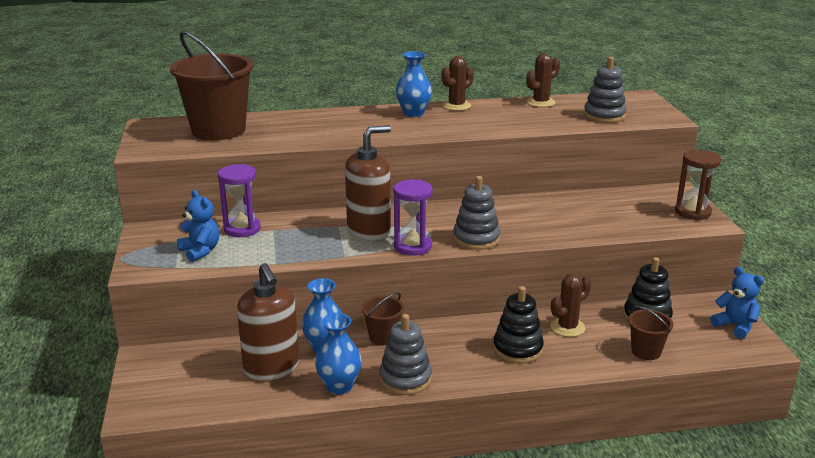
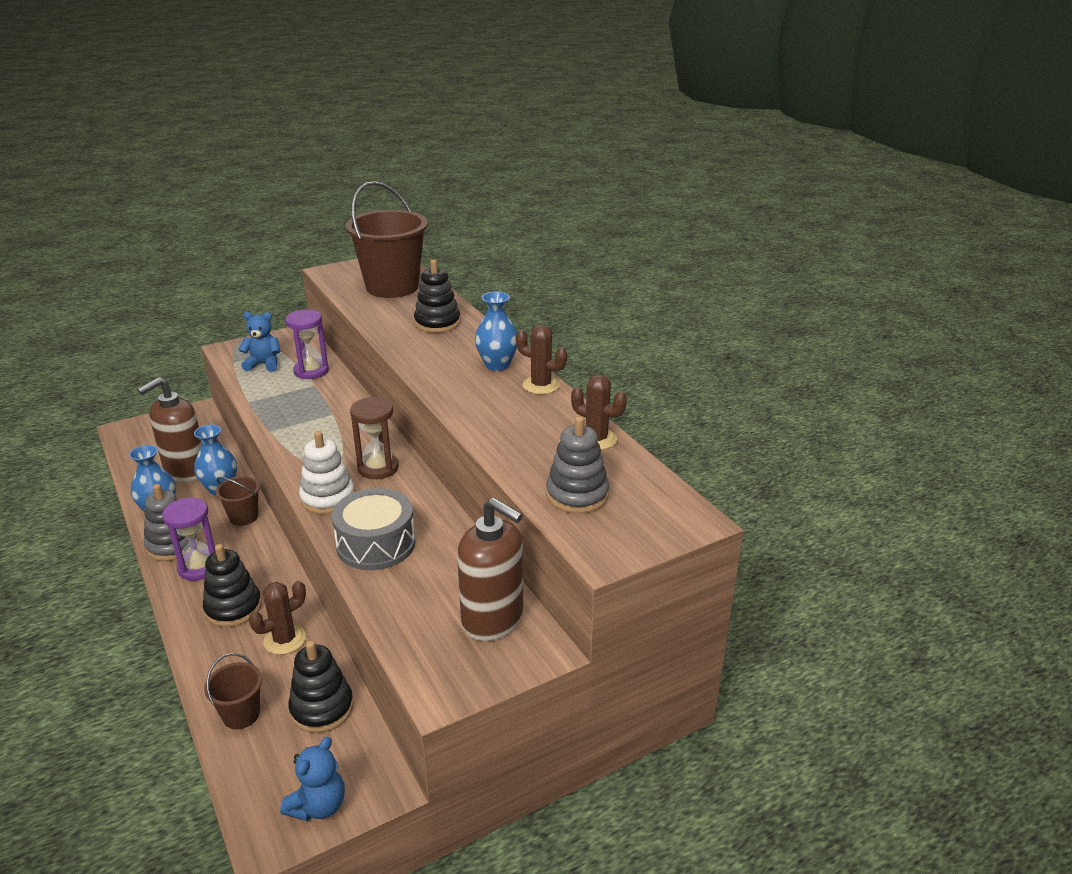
camera: 70 degrees right, 5 degrees up
blue teddy bear [177,190,219,262] -> blue teddy bear turned 120 degrees counterclockwise [239,312,281,372]
brown soap dispenser [345,125,391,240] -> brown soap dispenser moved to [457,498,523,641]
purple hourglass [394,180,432,256] -> purple hourglass moved to [162,498,215,581]
grey stacking toy [453,176,500,250] -> white stacking toy [299,431,355,514]
brown cactus [551,274,591,337] -> brown cactus turned 75 degrees counterclockwise [249,581,306,655]
brown hourglass [675,149,721,220] -> brown hourglass moved to [350,397,399,479]
none -> grey drum [332,488,416,570]
none -> black stacking toy [414,259,461,333]

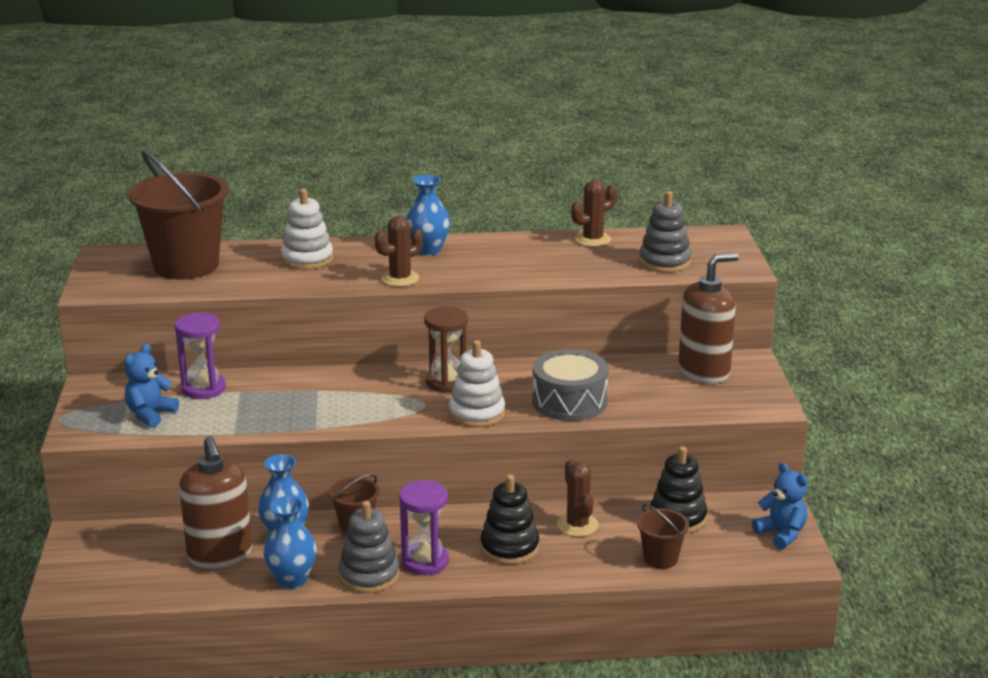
camera: 65 degrees left, 5 degrees down
black stacking toy [414,259,461,333] -> white stacking toy [281,189,333,270]
brown cactus [516,325,567,394] -> brown cactus moved to [375,216,423,287]

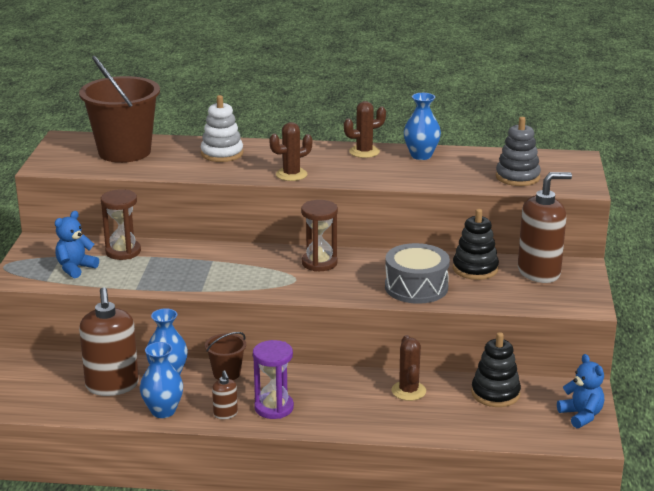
camera: 10 degrees right, 0 degrees up
purple hourglass [175,312,226,399] -> brown hourglass [101,189,141,260]
grey stacking toy [339,501,399,593] -> brown soap dispenser [212,370,238,419]
blue vase [406,175,450,255] -> blue vase moved to [404,93,441,160]
white stacking toy [449,340,505,428] -> none
black stacking toy [480,474,539,565] -> black stacking toy moved to [453,209,499,280]
brown cactus [571,180,617,247] -> brown cactus moved to [344,101,386,158]
brown bucket [637,504,689,569] -> none

